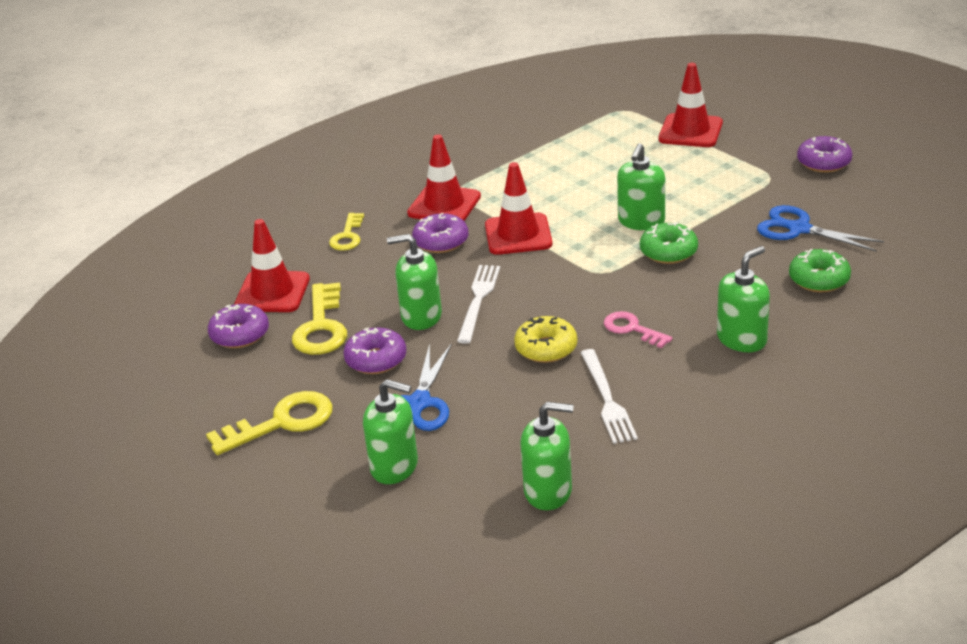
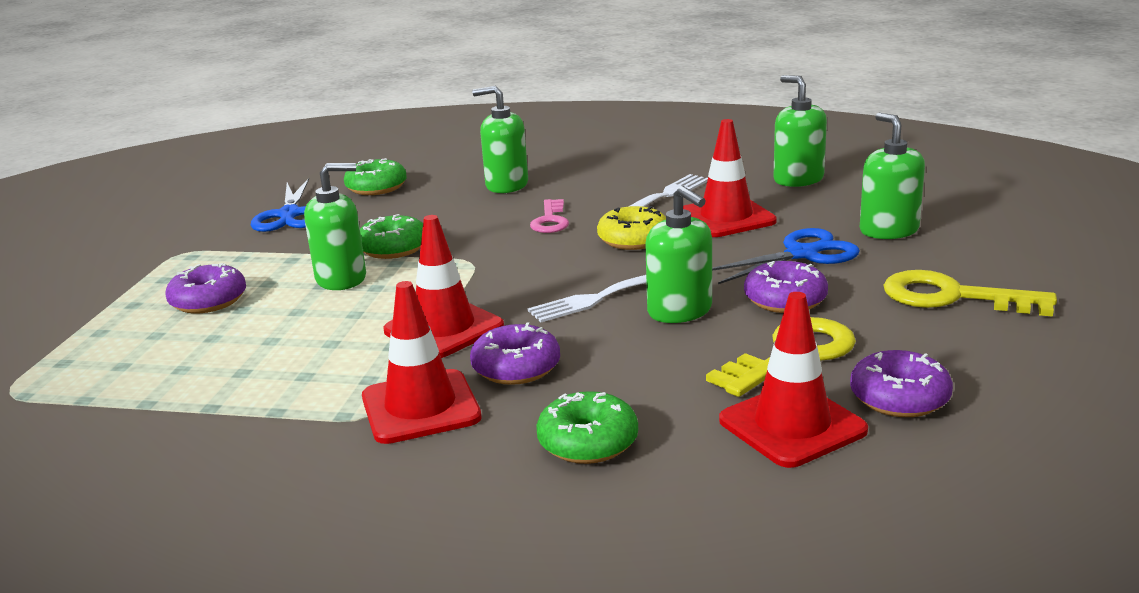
camera: 130 degrees left, 10 degrees down
yellow key [329,213,364,251] -> green donut [536,391,638,464]
red traffic cone [658,63,723,147] -> red traffic cone moved to [683,119,777,237]
purple donut [797,136,852,173] -> purple donut moved to [165,263,246,314]

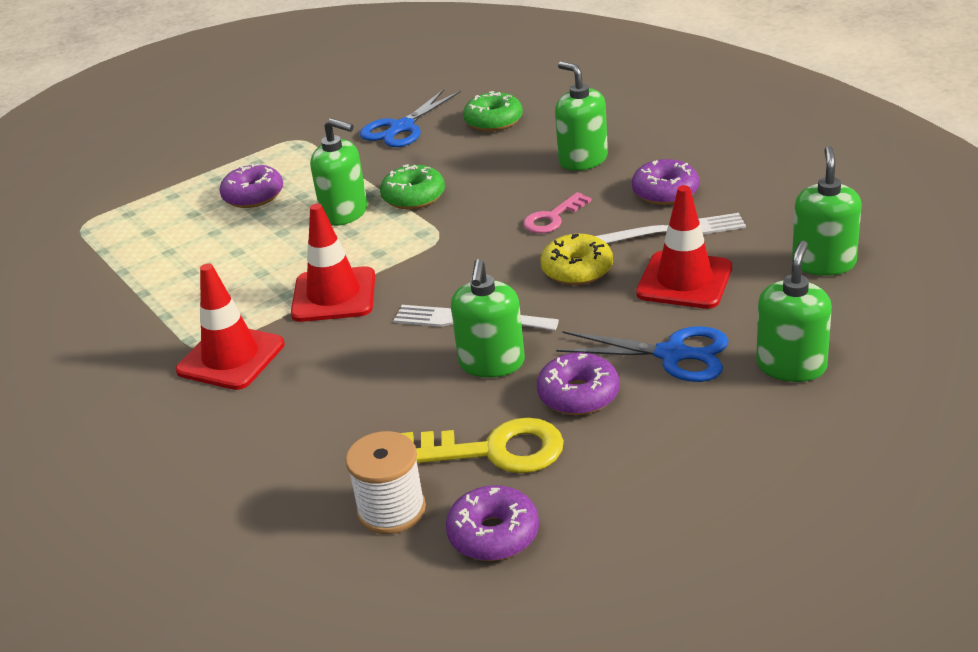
camera: 45 degrees right, 10 degrees up
purple donut [470,323,560,385] -> purple donut moved to [632,159,699,205]
green donut [536,391,638,464] -> none
red traffic cone [719,292,868,468] -> white spool [346,431,426,534]
yellow key [883,270,1057,317] -> none

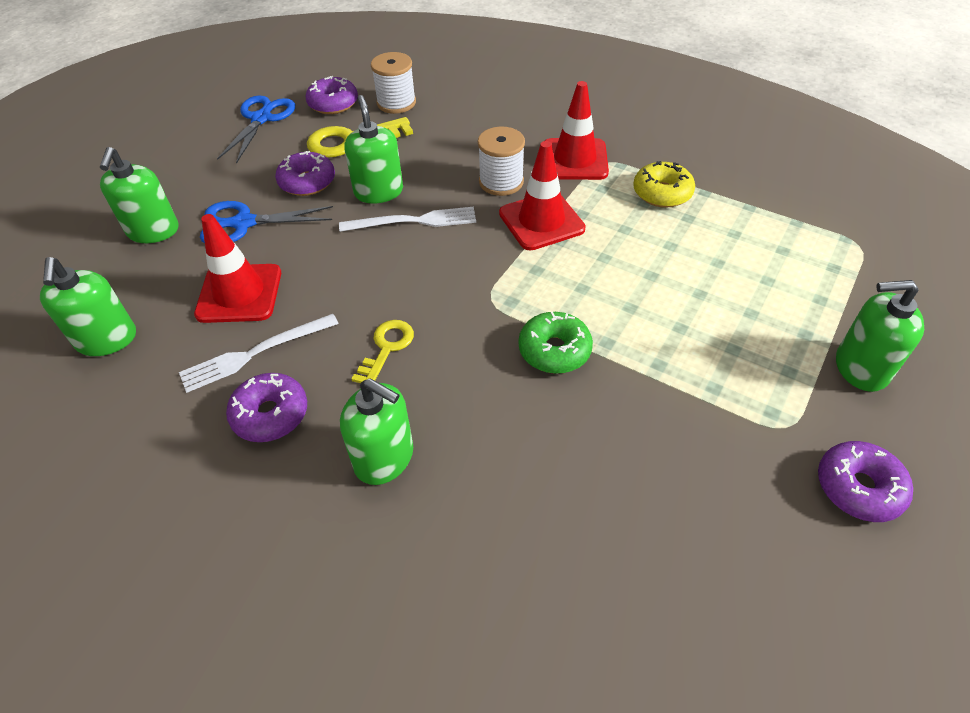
camera: 155 degrees right, 15 degrees up
purple donut [219,163,283,208] -> purple donut moved to [818,441,913,522]
green soap dispenser [310,118,367,226] -> green soap dispenser moved to [836,280,924,392]
blue scissors [360,88,461,147] -> blue scissors moved to [217,95,295,164]
green donut [463,91,523,132] -> none
pink key [523,192,592,233] -> yellow key [352,320,414,383]
yellow donut [541,234,613,285] -> yellow donut moved to [633,161,695,208]
none -> white spool [478,127,525,196]

